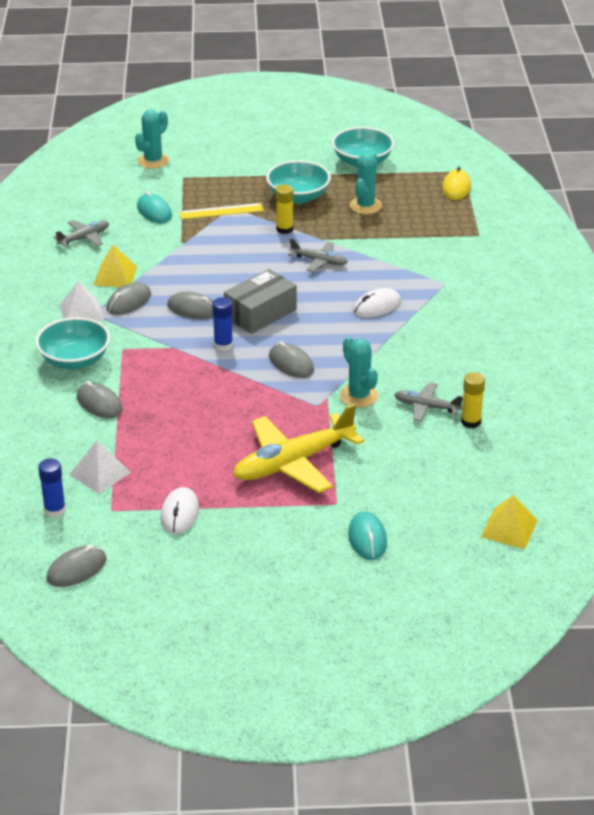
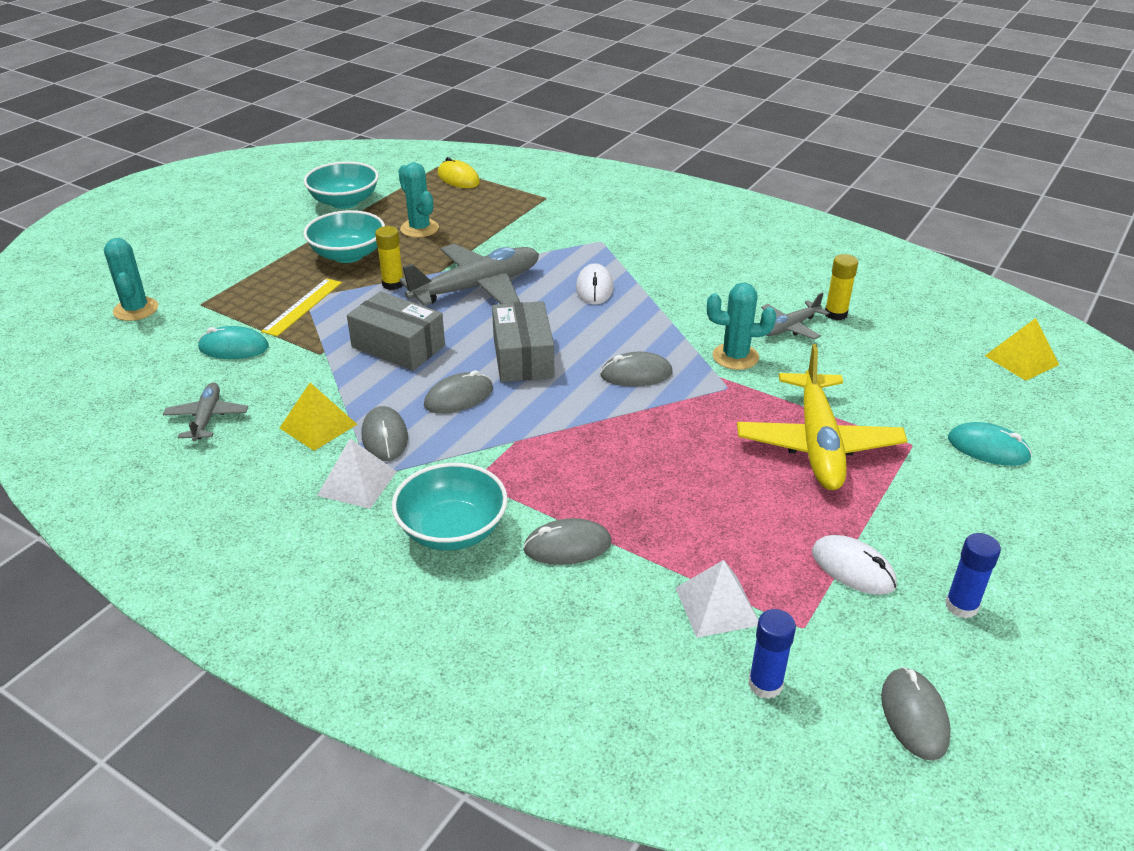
camera: 55 degrees left, 0 degrees up
blue glue stick [212,297,233,351] -> blue glue stick moved to [945,533,1001,618]
grey plane [288,238,348,272] -> grey plane [399,244,539,306], size x1.95
none -> grey box [347,291,445,371]

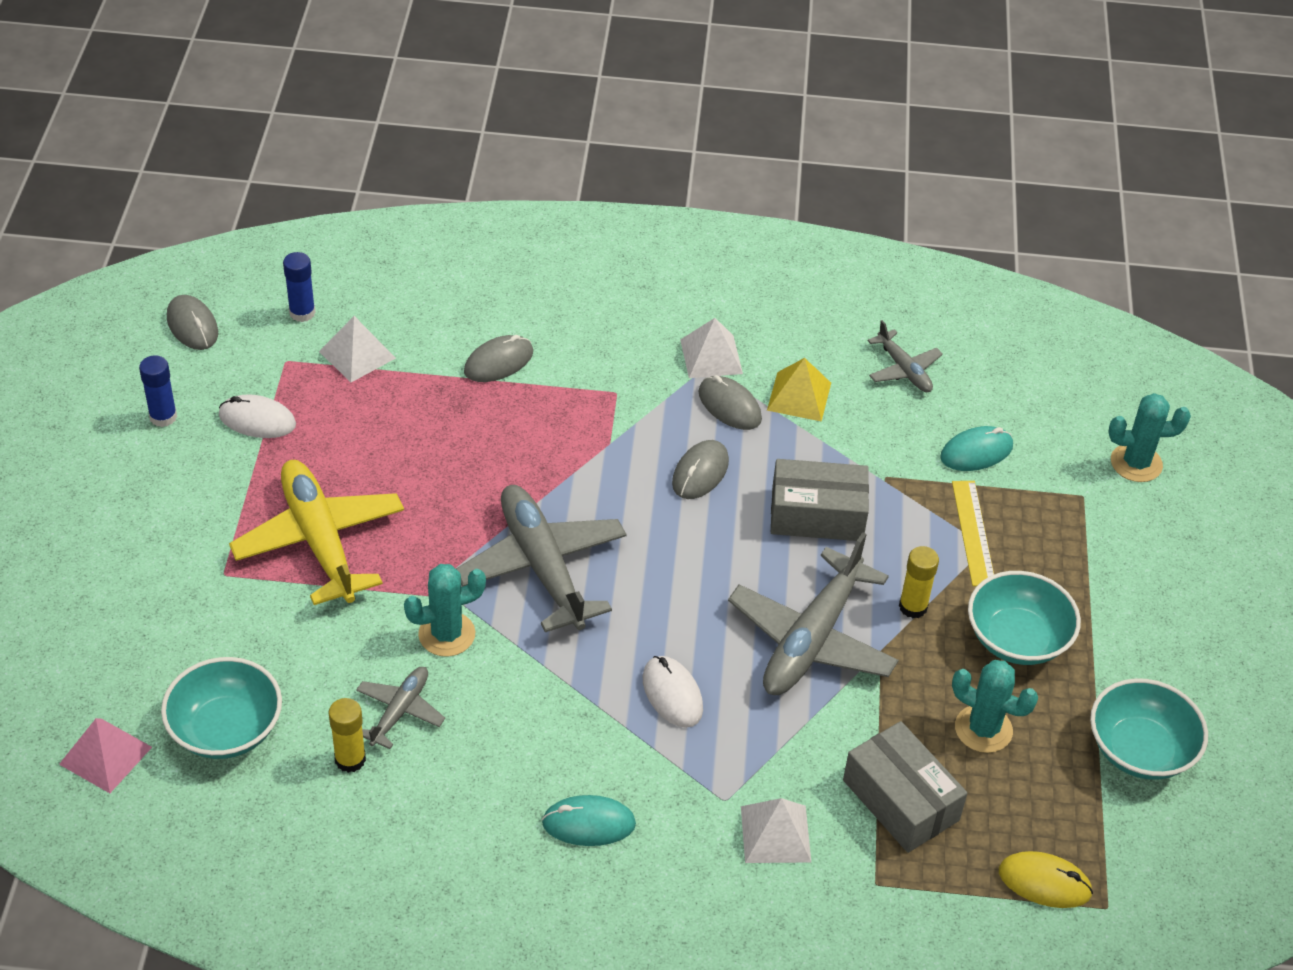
camera: 150 degrees right, 10 degrees up
turquoise cactus [104,238,158,321] -> turquoise cactus turned 45 degrees counterclockwise [1108,393,1191,482]
turquoise bowl [392,463,508,551] -> turquoise bowl moved to [161,657,282,759]
grey box [492,301,554,382] -> grey box moved to [843,721,967,853]
grey mouse [600,352,673,387] -> grey plane [456,485,627,632]
turquoise mouse [948,422,1032,466] -> turquoise mouse moved to [542,795,636,846]
yellow pyramid [985,318,1059,381] -> pink pyramid [59,718,152,793]
none -> white pyramid [741,798,811,863]

